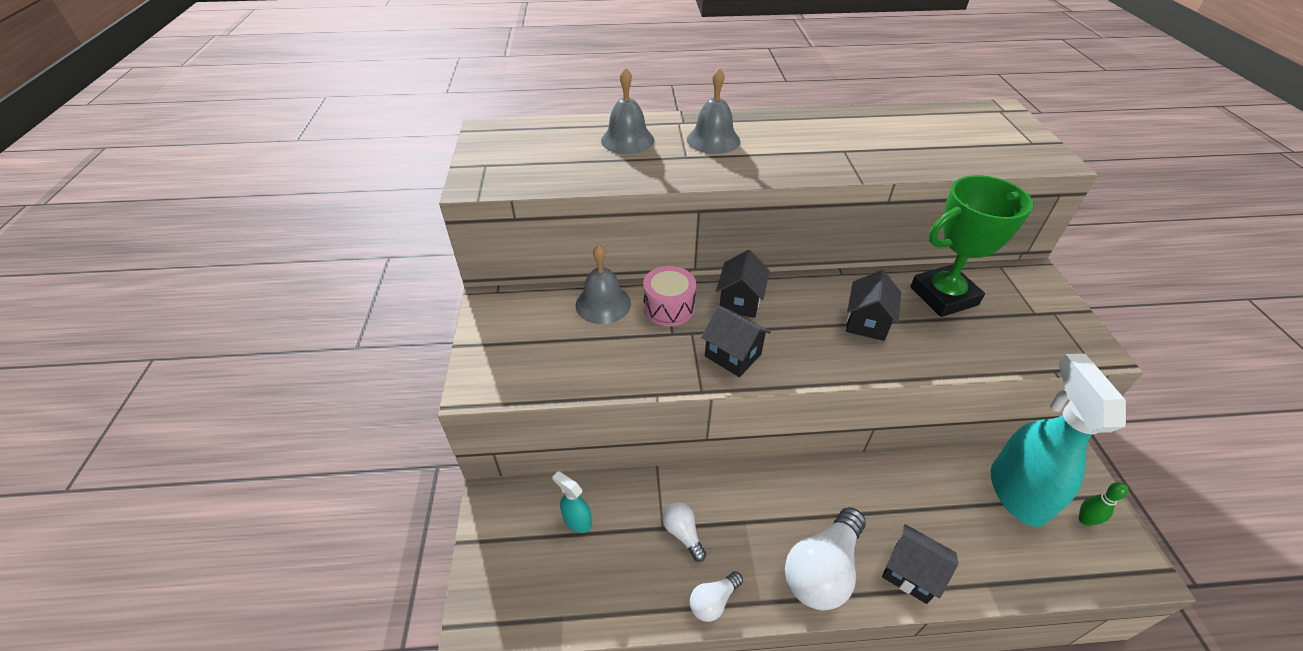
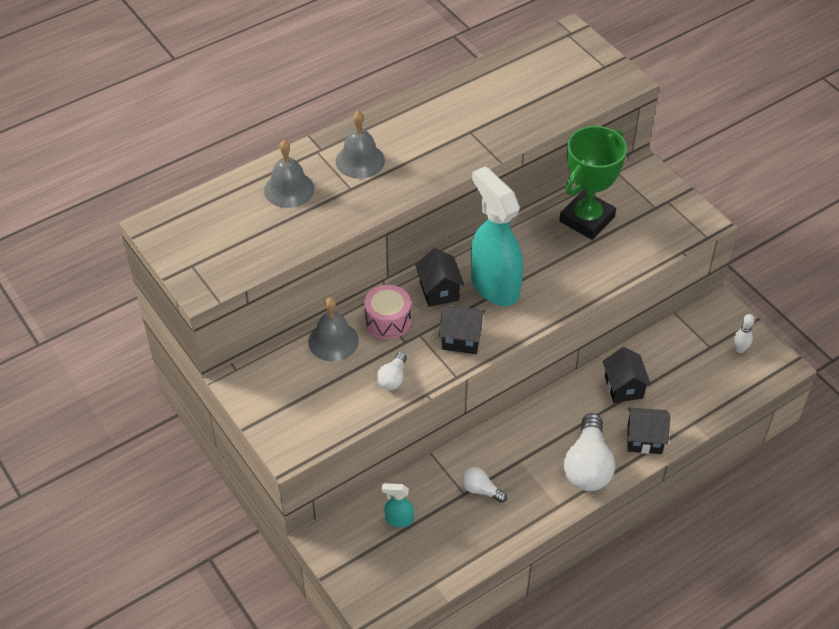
camera: 30 degrees left, 5 degrees up
white light bulb [690,571,743,622] -> white light bulb moved to [377,352,407,390]
black house [846,270,901,341] -> black house moved to [603,347,651,403]
turquoise spray bottle [991,354,1126,527] -> turquoise spray bottle moved to [471,166,523,306]
green bowling pin [1079,482,1128,526] -> white bowling pin [733,314,754,353]

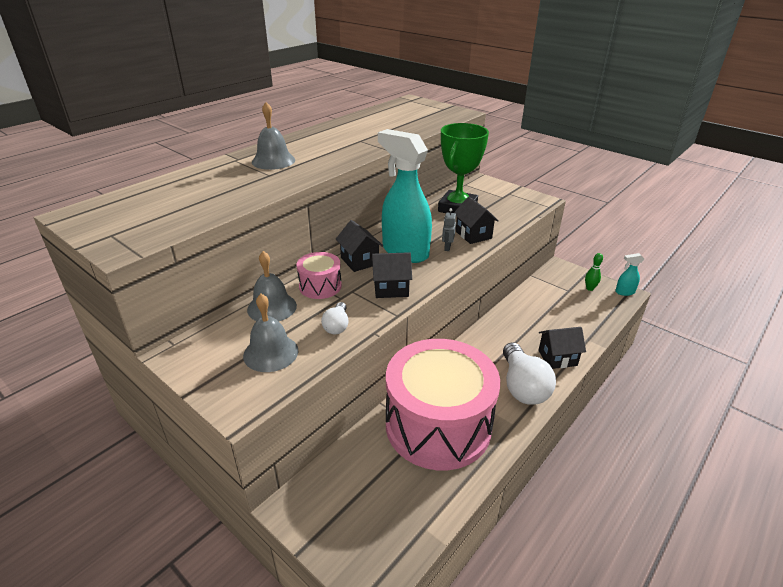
camera: 15 degrees left, 15 degrees down
grey bell [264,140,315,208] -> grey bell moved to [243,294,298,372]
turquoise spray bottle [382,483,414,527] -> turquoise spray bottle moved to [615,253,644,296]
white light bulb [462,467,507,503] -> pink drum [386,339,500,470]
black house [603,347,651,403] -> black house moved to [454,196,499,244]
white bowling pin [733,314,754,353] -> green bowling pin [585,253,603,291]
none -> grey robot [442,208,456,251]

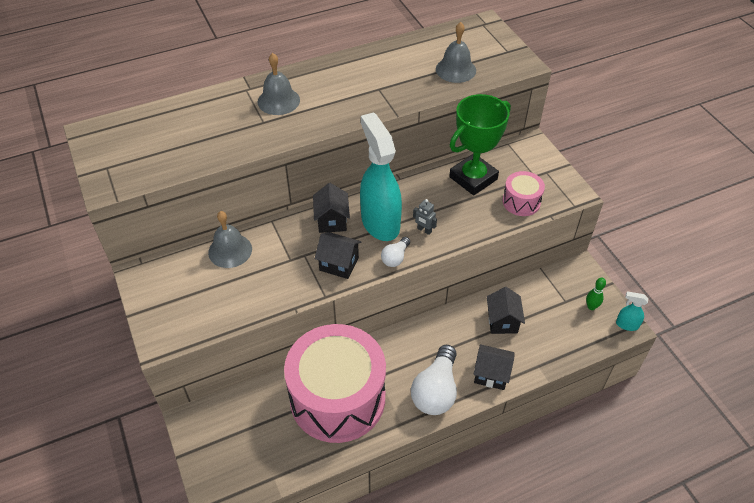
camera: 25 degrees right, 15 degrees up
grey bell [243,294,298,372] -> grey bell moved to [436,22,476,83]
pink drum [297,252,342,299] -> pink drum moved to [503,171,545,216]
white light bulb [321,302,349,334] -> white light bulb moved to [381,237,410,267]
grey robot [442,208,456,251] -> grey robot turned 90 degrees counterclockwise [413,199,437,235]
black house [454,196,499,244] -> black house moved to [487,287,525,334]

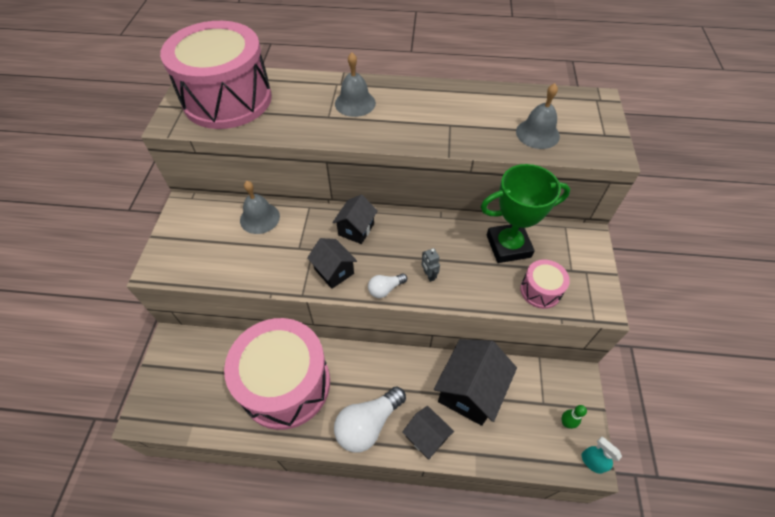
camera: 30 degrees right, 5 degrees up
turquoise spray bottle [360,112,402,241] -> none
black house [487,287,525,334] -> black house [434,339,517,426], size x1.75
none -> pink drum [160,21,272,129]

